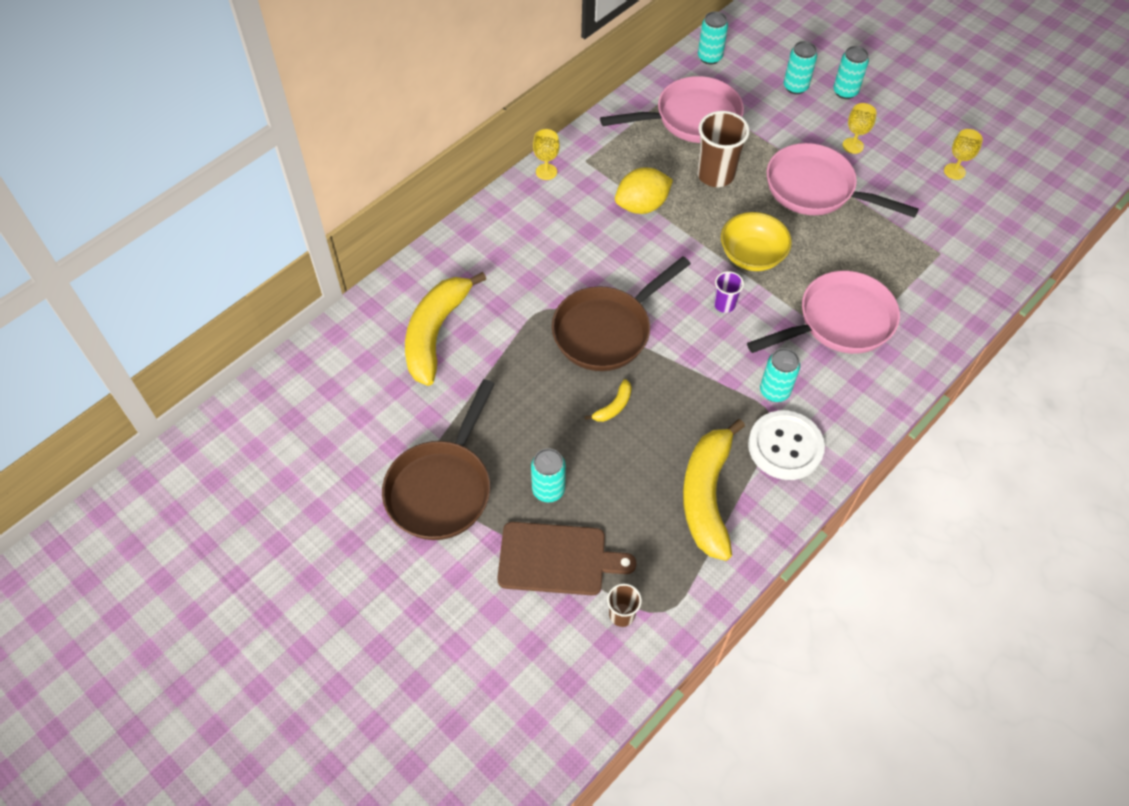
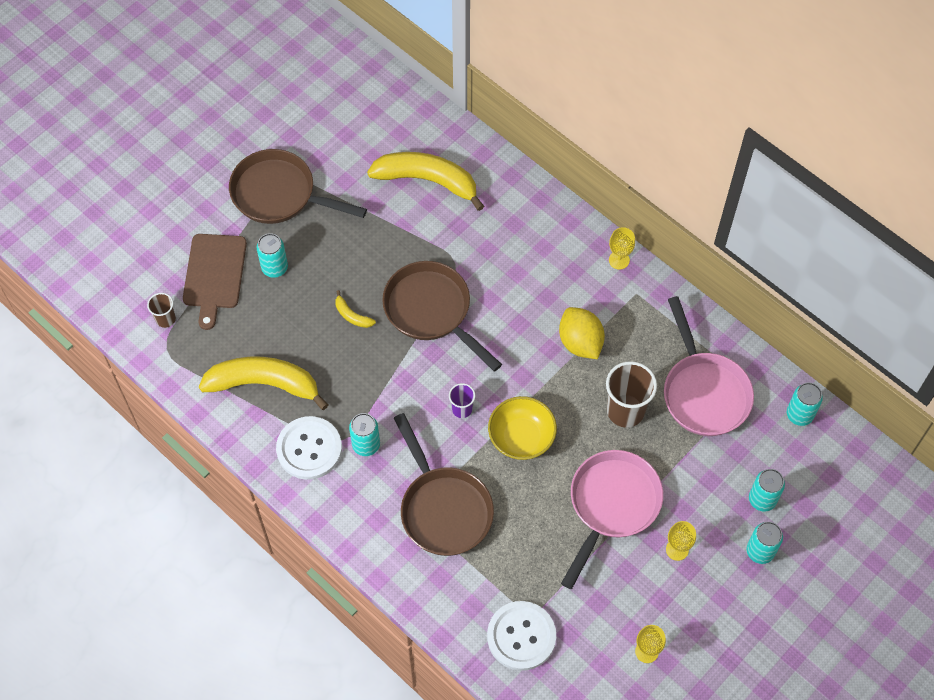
camera: 90 degrees right, 5 degrees up
pink pan [747,271,900,354] -> brown pan [394,413,494,556]
none -> white button [487,601,556,671]

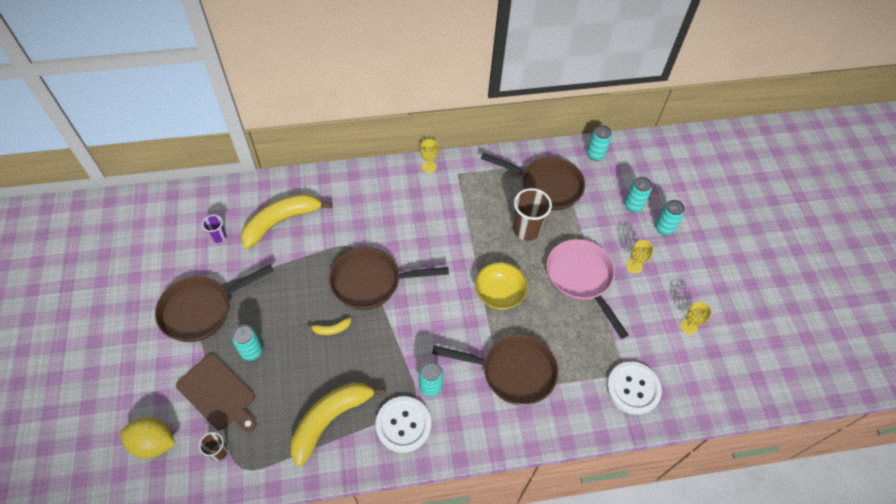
camera: 55 degrees left, 5 degrees down
purple cup [449,383,475,418] -> purple cup moved to [202,215,226,243]
yellow lemon [559,307,605,359] -> yellow lemon moved to [120,417,175,458]
pink pan [664,296,754,436] -> brown pan [481,153,585,210]

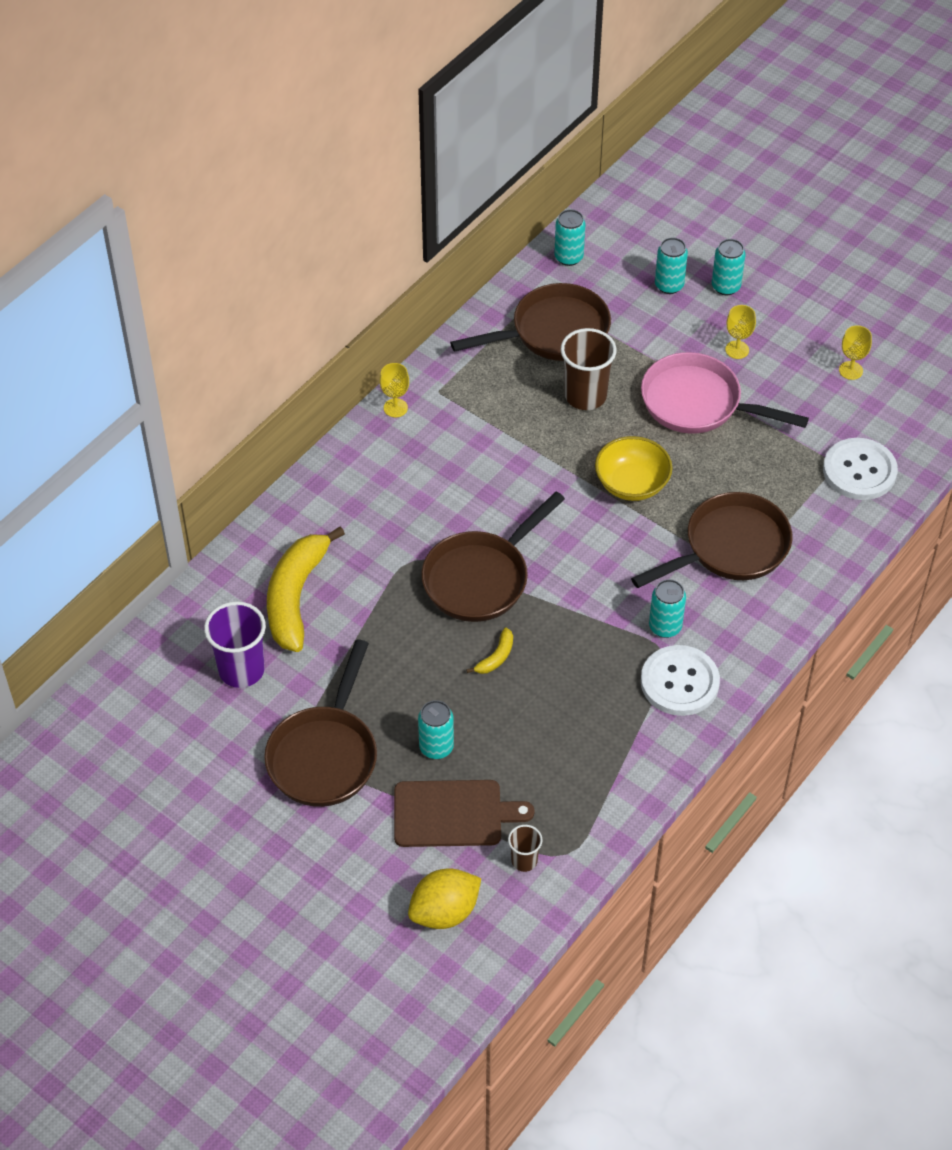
camera: 40 degrees left, 5 degrees down
purple cup [202,215,226,243] -> purple cup [204,601,266,688], size x1.87
yellow banana [291,383,386,466] -> none

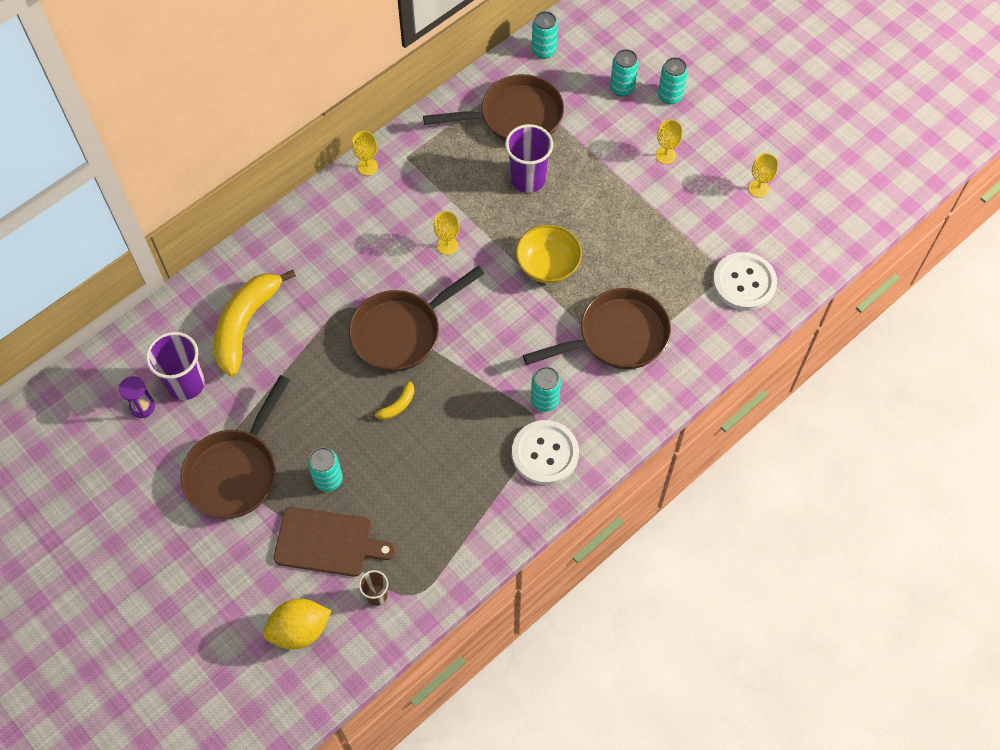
camera: 10 degrees right, 10 degrees up
brown cup [561,328,617,410] -> purple cup [505,124,553,193]
pink pan [641,352,809,433] -> none
none -> purple hourglass [119,376,155,418]
none -> yellow goblet [433,211,460,255]

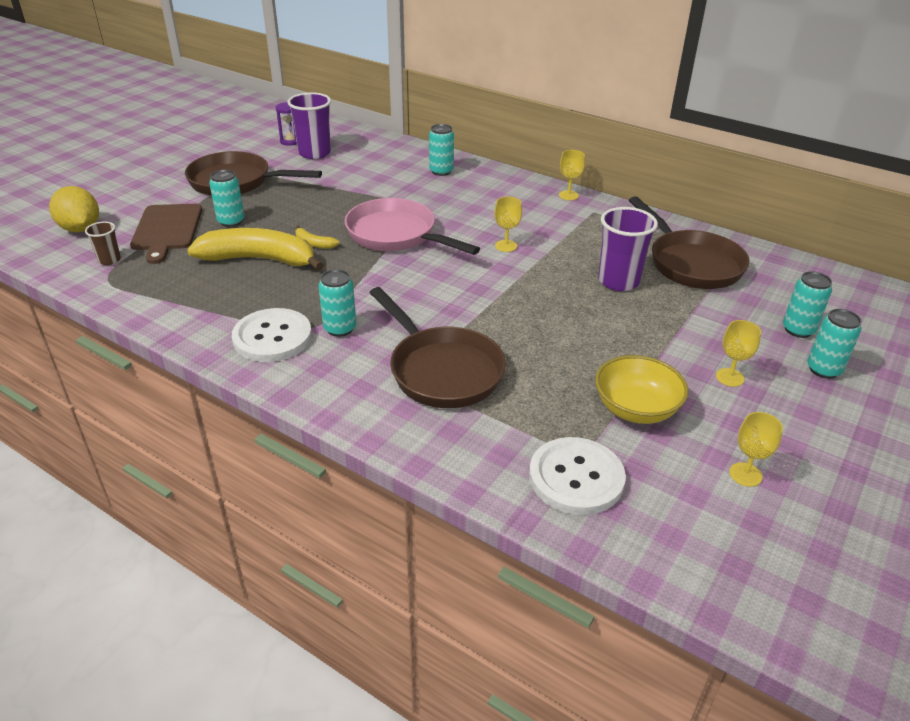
camera: 75 degrees right, 25 degrees down
yellow banana [213,270,296,377] -> yellow banana moved to [187,228,324,271]
brown pan [349,266,485,372] -> pink pan [345,198,480,255]
yellow bowl [516,225,582,283] -> yellow bowl moved to [595,355,688,424]
turquoise can [532,11,558,59] -> turquoise can moved to [429,124,454,176]

